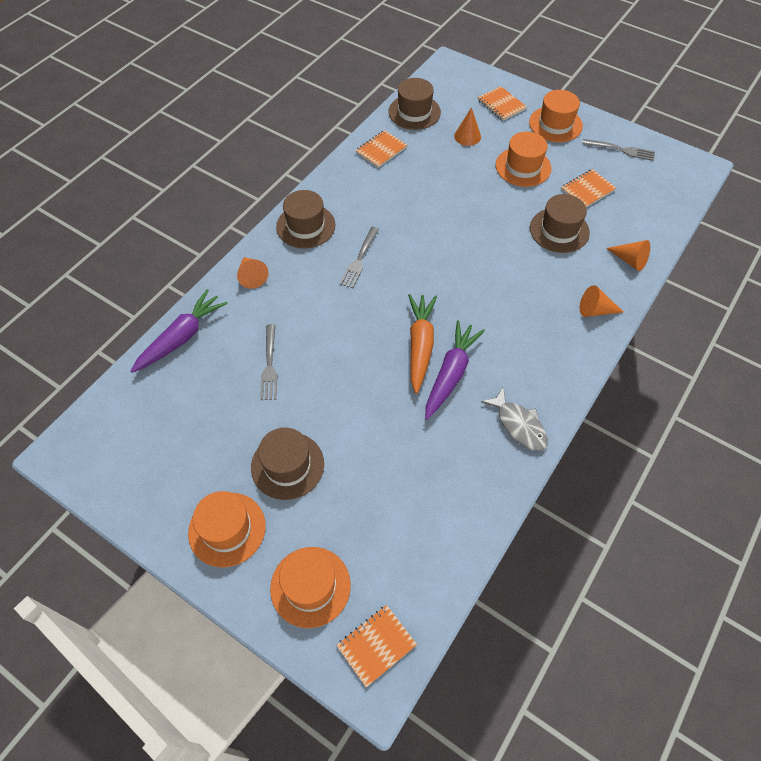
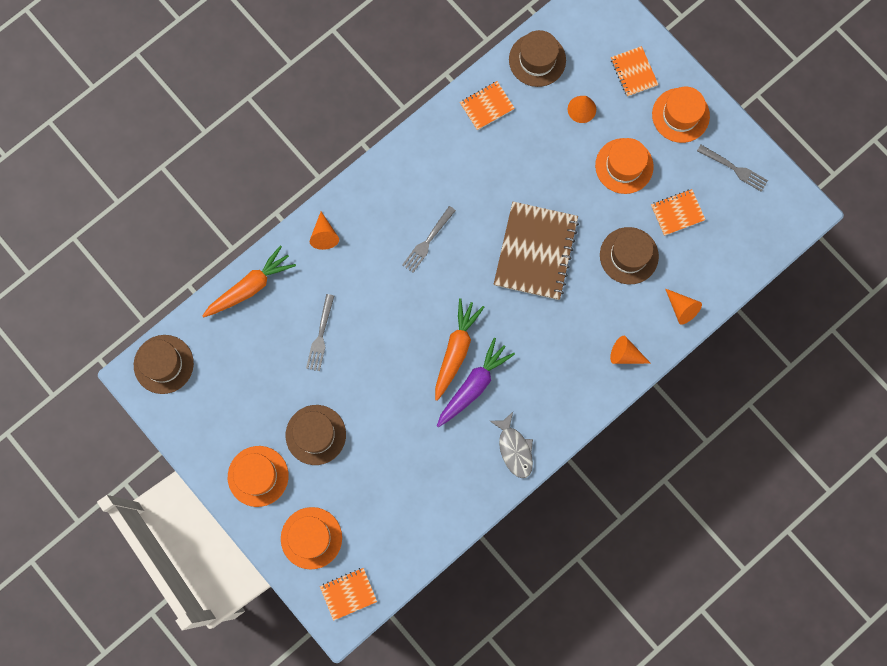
camera: 15 degrees right, 20 degrees up
purple carrot [131,289,227,373] -> orange carrot [202,245,296,317]
brown hat [276,190,335,248] -> brown hat moved to [134,335,194,394]
none -> brown notebook [494,202,579,300]

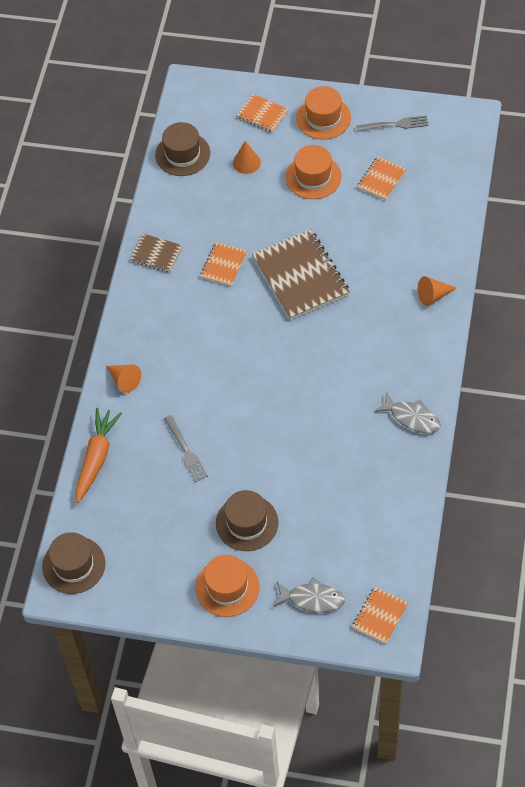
camera: 35 degrees left, 20 degrees down
orange hat [281,507,342,569] -> grey fish [273,577,345,612]
grey fork [402,206,456,273] -> none
orange carrot [435,298,484,401] -> none
purple carrot [437,338,515,427] -> none
orange notebook [460,81,515,130] -> orange notebook moved to [200,242,247,287]
brown hat [600,227,659,284] -> none
orange cone [665,288,702,324] -> none
none -> brown notebook [130,234,183,273]

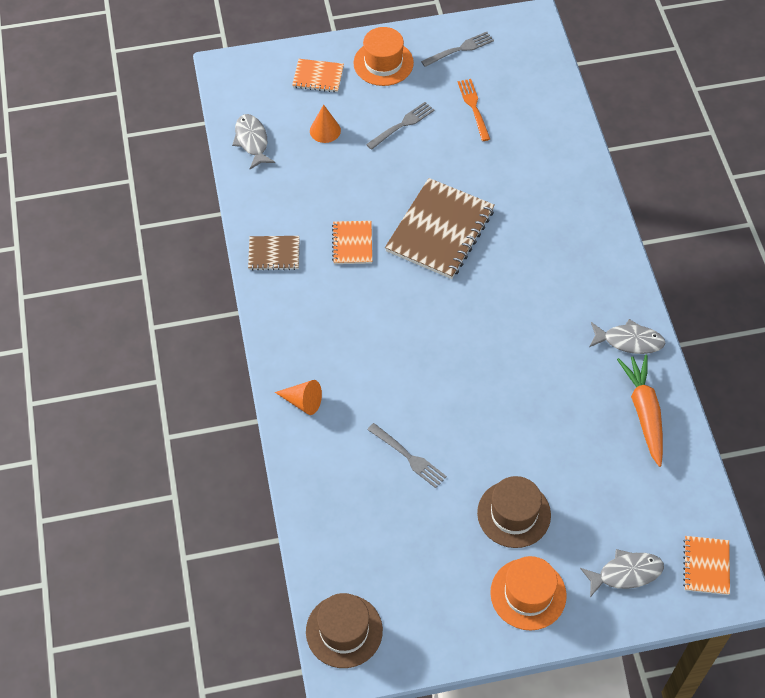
camera: 25 degrees left, 0 degrees up
orange carrot [76,408,122,503] -> orange carrot moved to [617,355,663,467]
brown hat [155,122,210,176] -> grey fish [232,114,275,169]
brown notebook [252,229,350,320] -> brown notebook turned 75 degrees clockwise [385,178,495,279]
orange hat [286,145,341,199] -> grey fork [366,102,435,150]
orange notebook [357,157,406,200] -> orange fork [458,79,490,141]
orange cone [418,276,457,306] -> none

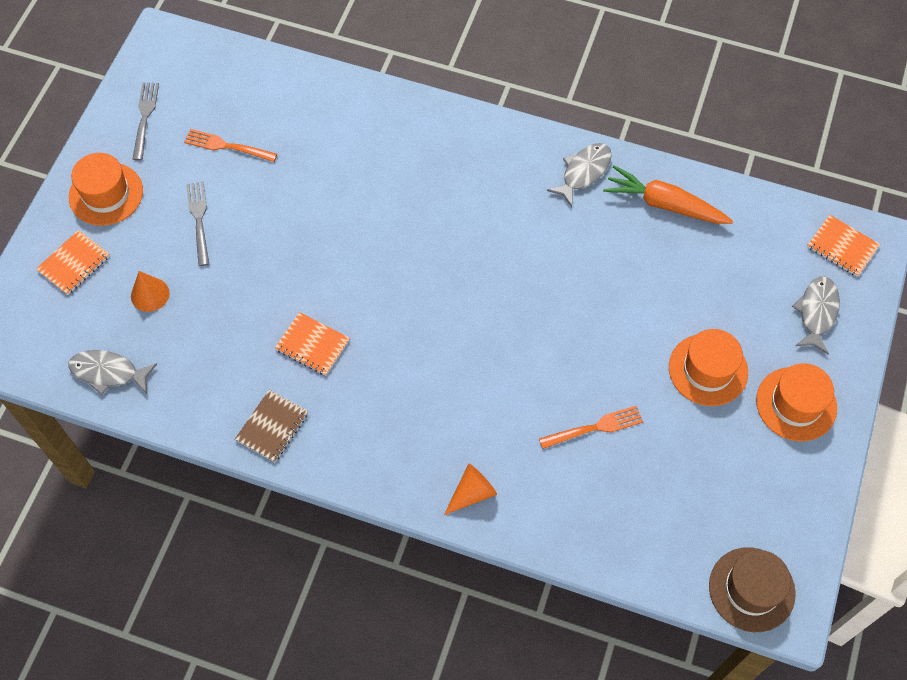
camera: 60 degrees left, 5 degrees up
grey fork [367,423,447,488] -> orange fork [539,406,643,449]
brown notebook [385,178,495,279] -> none
brown hat [477,476,551,548] -> orange hat [669,329,748,406]

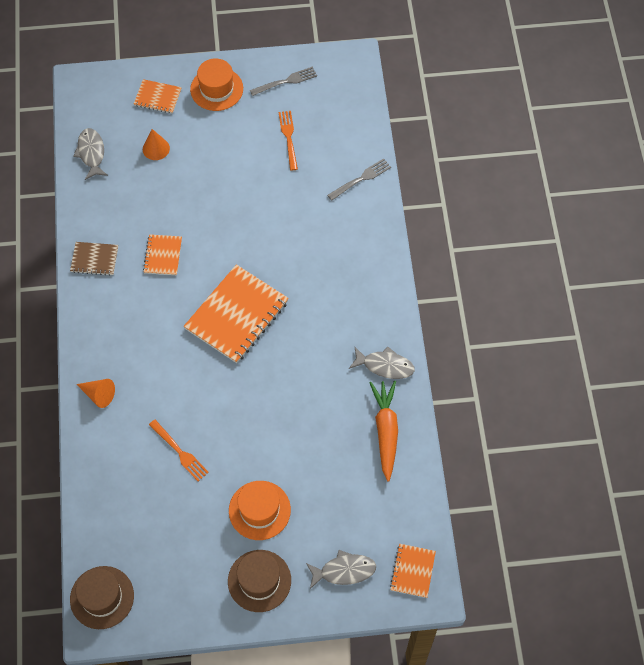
camera: 65 degrees right, 0 degrees up
grey fork [186,182,209,266] -> grey fork moved to [327,158,391,201]
orange hat [756,363,837,441] -> brown hat [228,550,291,612]
none -> orange notebook [184,264,289,363]

